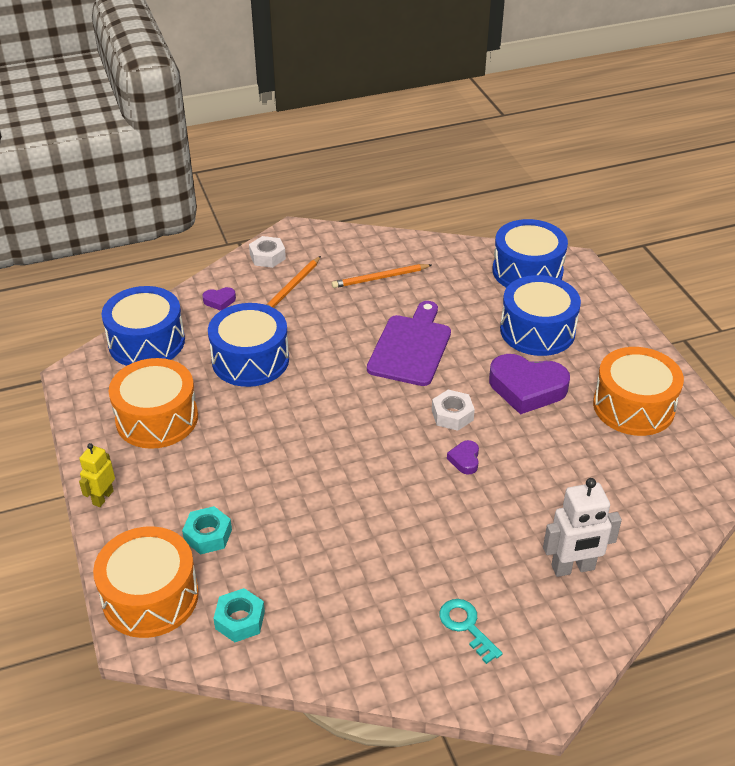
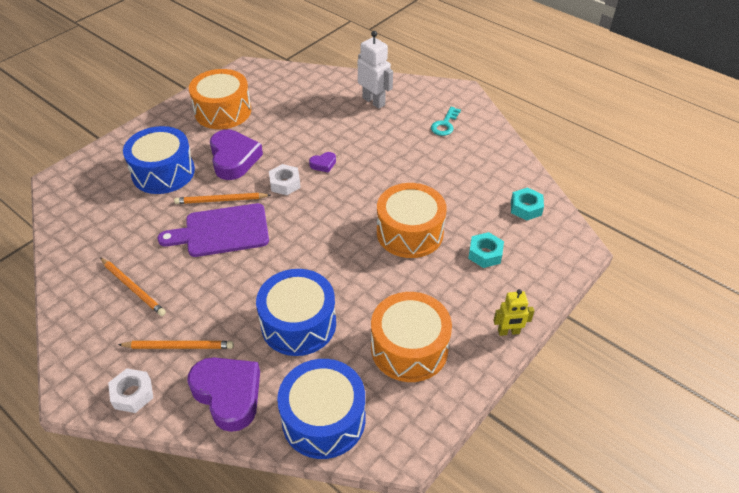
camera: 120 degrees left, 5 degrees up
orange drum [93,526,199,638] -> orange drum moved to [377,183,447,258]
purple heart [202,287,236,311] -> purple heart [187,357,260,432], size x2.22
blue drum [492,219,568,288] -> none
none -> orange pencil [174,193,271,204]

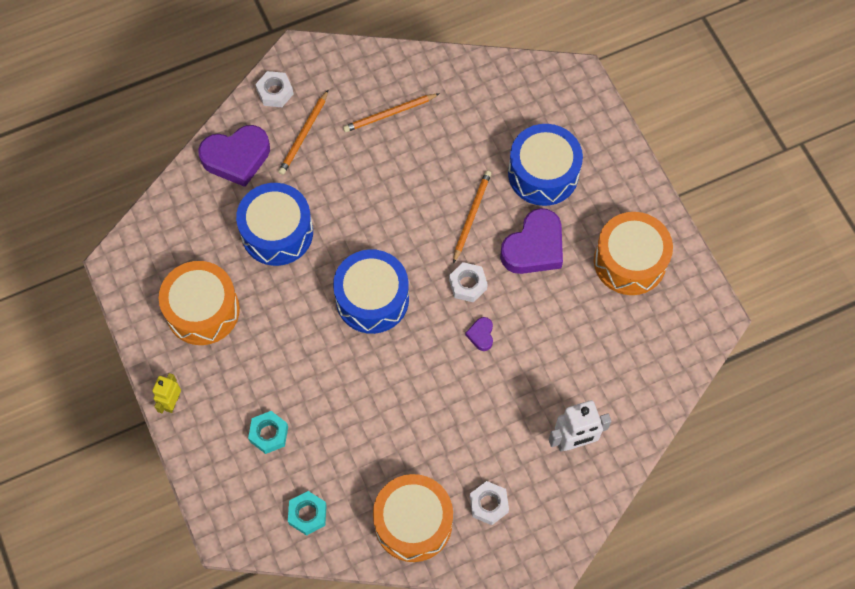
camera: 115 degrees right, 20 degrees up
purple cutting board [157,203,269,257] -> none
purple heart [210,130,263,180] -> purple heart turned 60 degrees counterclockwise [500,208,563,274]
blue drum [277,359,365,459] -> blue drum moved to [333,249,409,334]
orange drum [377,183,447,258] -> orange drum moved to [373,474,453,562]
turquoise key [431,107,461,136] -> white nut [470,481,509,525]

